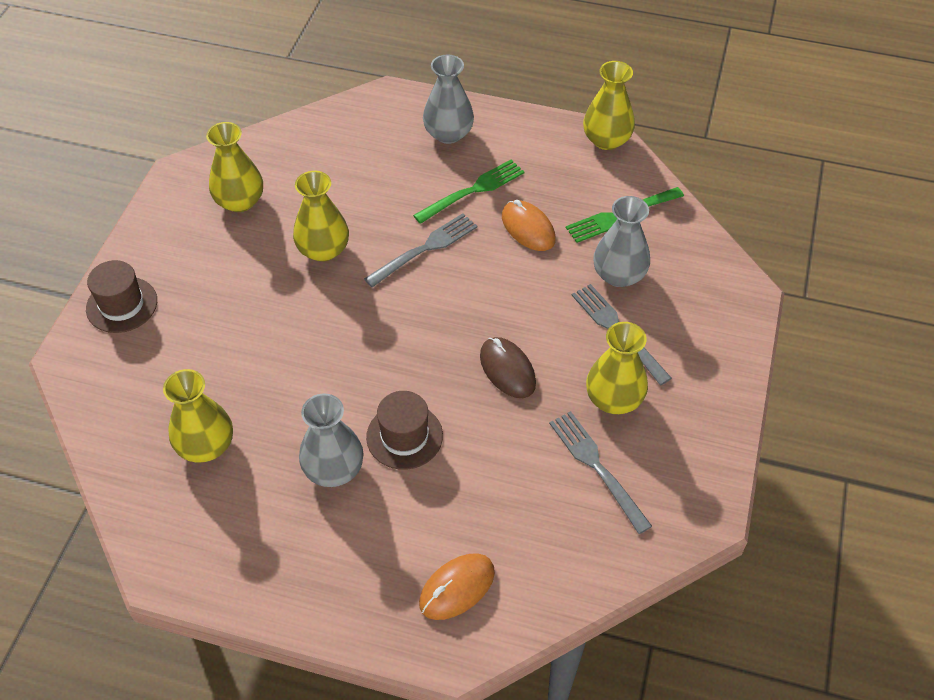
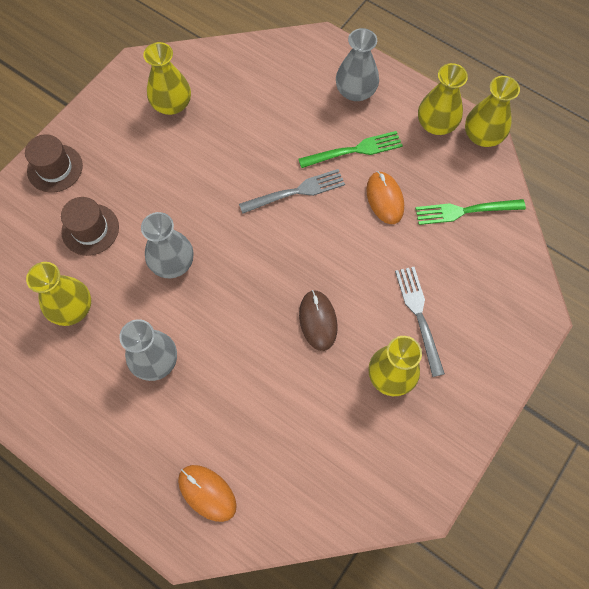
camera: 20 degrees right, 15 degrees up
yellow vase [293,171,349,262] -> yellow vase moved to [418,63,468,135]
brown hat [366,391,443,470] -> brown hat moved to [61,197,119,256]
orange mouse [419,553,495,620] -> orange mouse turned 60 degrees clockwise [178,465,237,522]
grey fork [549,411,652,534] -> none
grey vase [593,196,650,287] -> grey vase moved to [141,212,193,278]

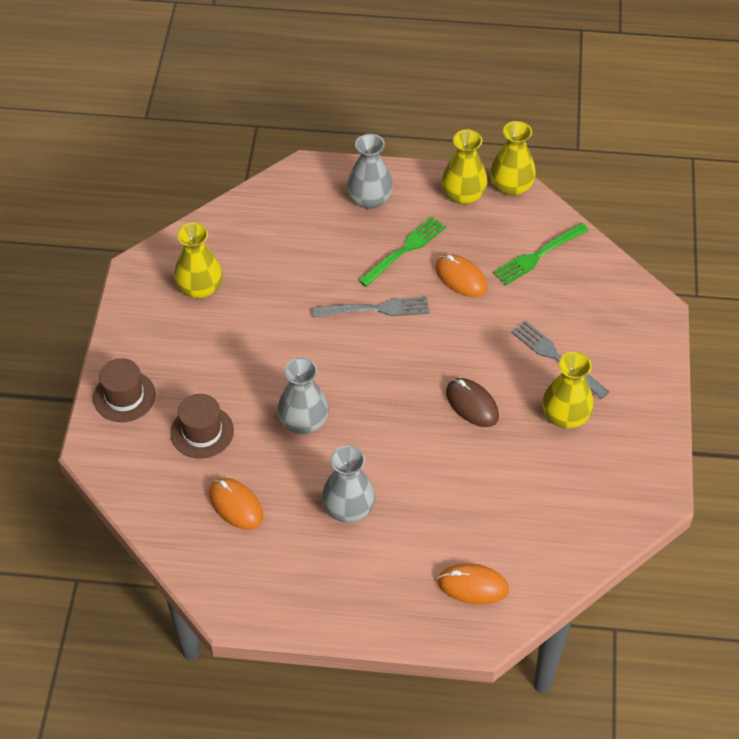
camera: 30 degrees left, 15 degrees down
yellow vase [26,262,91,326] -> orange mouse [209,478,263,530]
grey fork [239,169,345,214] -> grey fork turned 45 degrees clockwise [313,297,429,317]

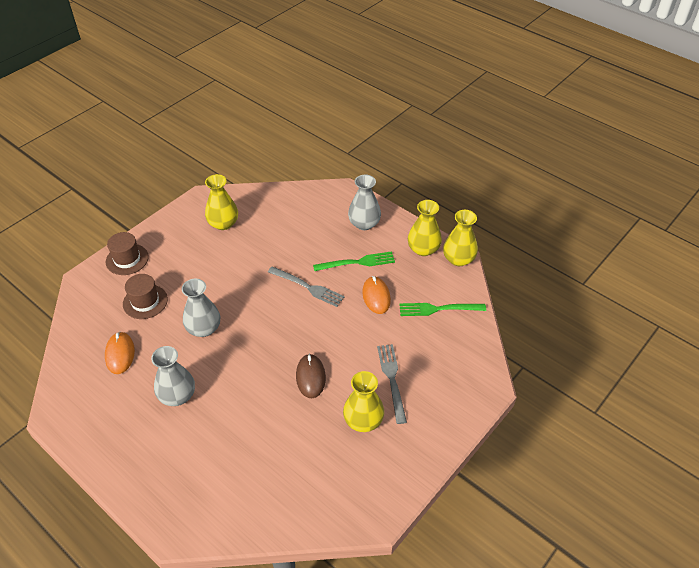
camera: 35 degrees right, 5 degrees down
orange mouse [438,564,509,605] -> none

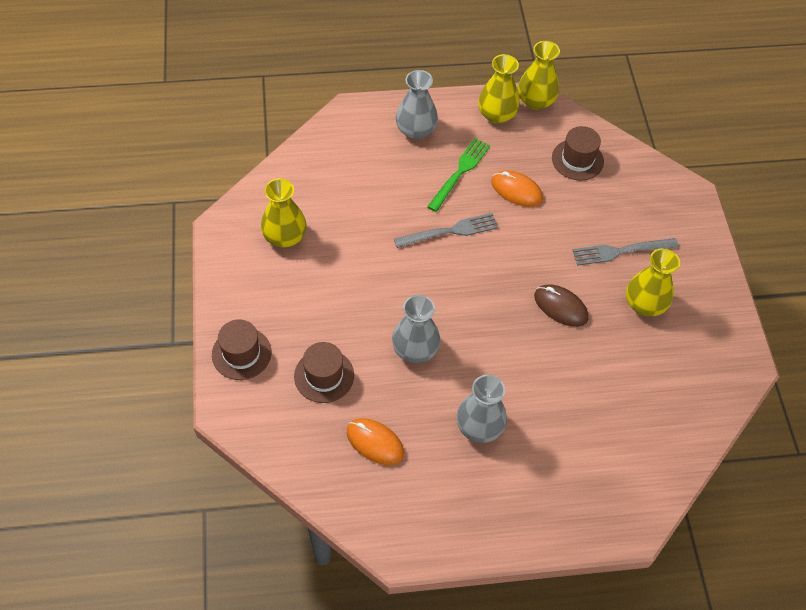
camera: 50 degrees left, 10 degrees up
grey fork [377,344,407,424] -> grey fork turned 45 degrees counterclockwise [573,238,679,266]
green fork [399,303,486,316] -> brown hat [552,126,604,181]

